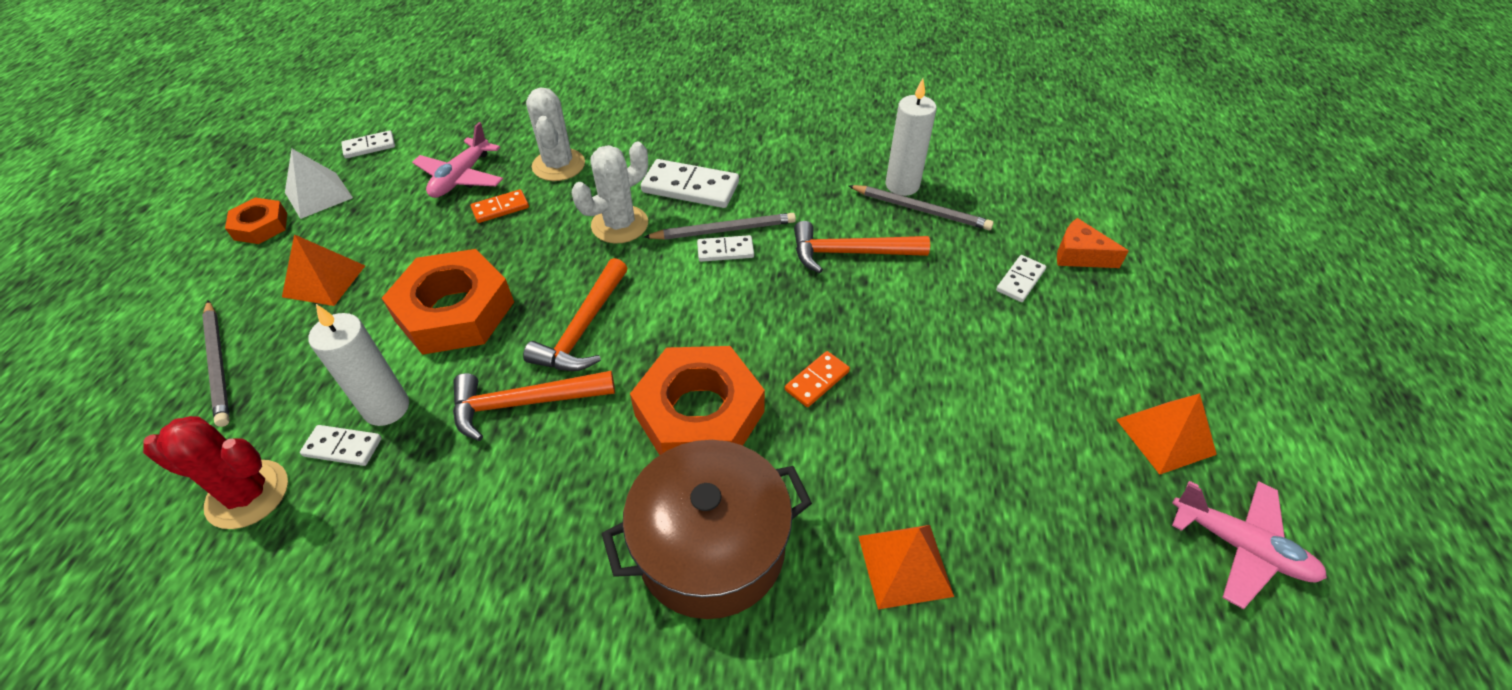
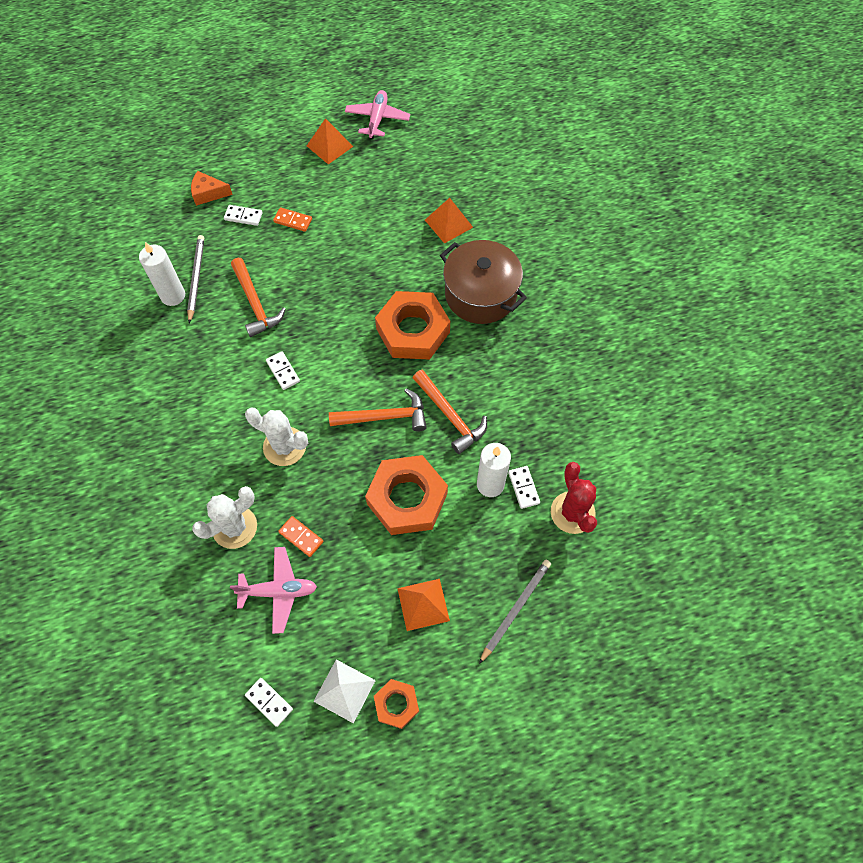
camera: 115 degrees left, 15 degrees up
white domino [641,159,739,208] -> none
grey pencil [644,213,796,240] -> none
orange domino [785,351,850,407] -> orange domino moved to [273,207,312,232]
orange cheese [1057,218,1129,268] -> orange cheese turned 90 degrees clockwise [191,171,233,206]

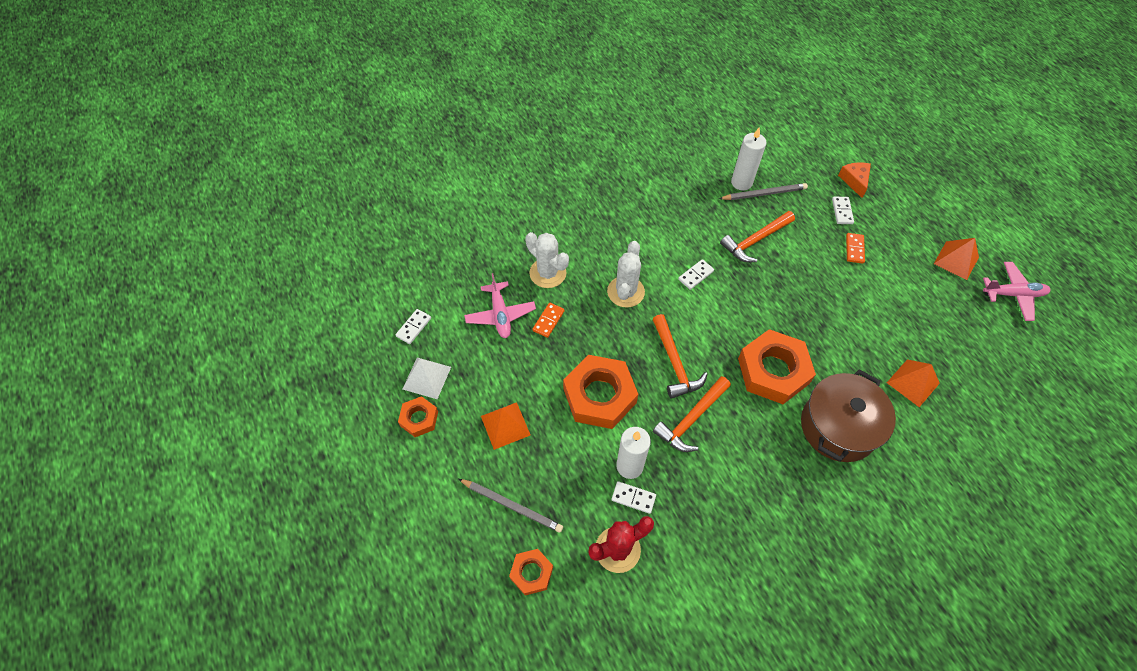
camera: 80 degrees right, 5 degrees down
white domino [508,466,540,509] -> white domino turned 45 degrees clockwise [611,481,656,514]
none -> orange nut [509,549,553,595]

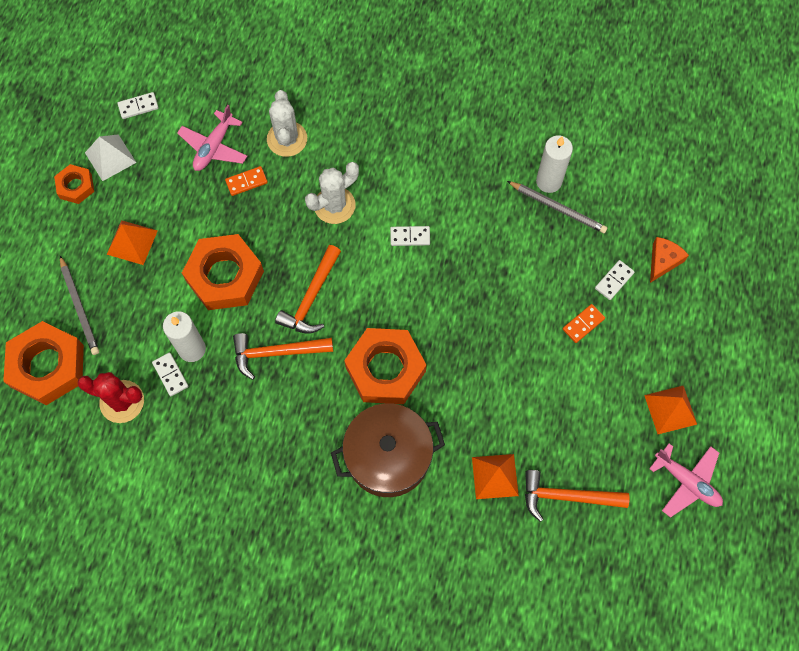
camera: 40 degrees right, 10 degrees up
orange nut [509,549,553,595] -> orange nut [3,321,84,405], size x1.92
orange hammer [720,211,795,262] -> orange hammer moved to [525,470,629,522]

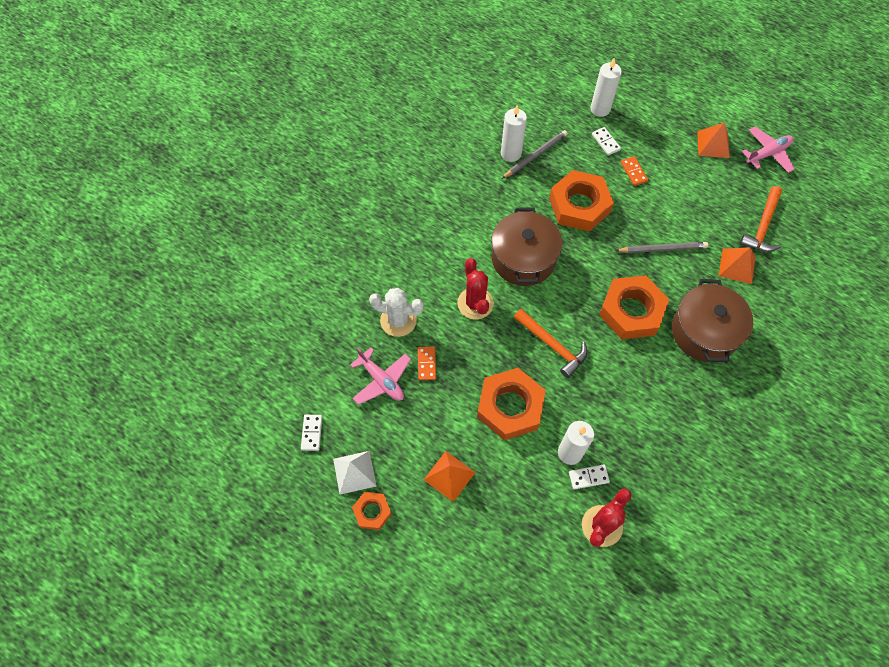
camera: 70 degrees left, 5 degrees down
orange nut [3,321,84,405] -> orange nut moved to [549,170,614,232]
grey pencil [60,256,99,355] -> grey pencil moved to [615,242,708,253]
orange hammer [233,333,333,380] -> none
white cactus [305,162,359,224] -> red cactus [457,258,494,319]
white domino [390,226,430,246] -> brown pot [491,207,562,286]
orange cheese [650,237,689,283] -> white candle [590,58,622,117]

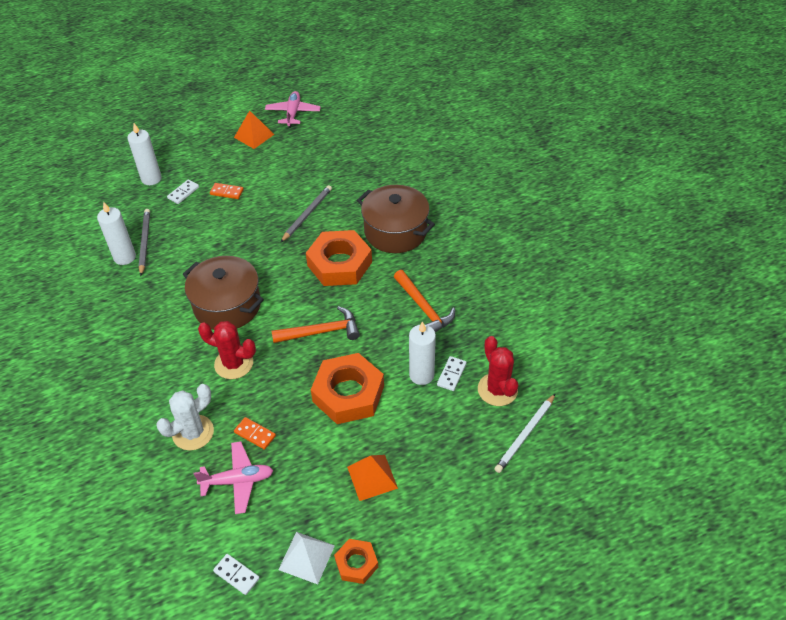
camera: 55 degrees left, 15 degrees down
orange nut [549,170,614,232] -> none
white domino [592,127,621,156] -> white domino turned 60 degrees counterclockwise [167,179,199,204]
orange pyramid [719,248,756,284] -> none
orange hammer [740,186,782,252] -> orange hammer moved to [394,270,455,332]
none -> white pencil [494,393,556,473]

